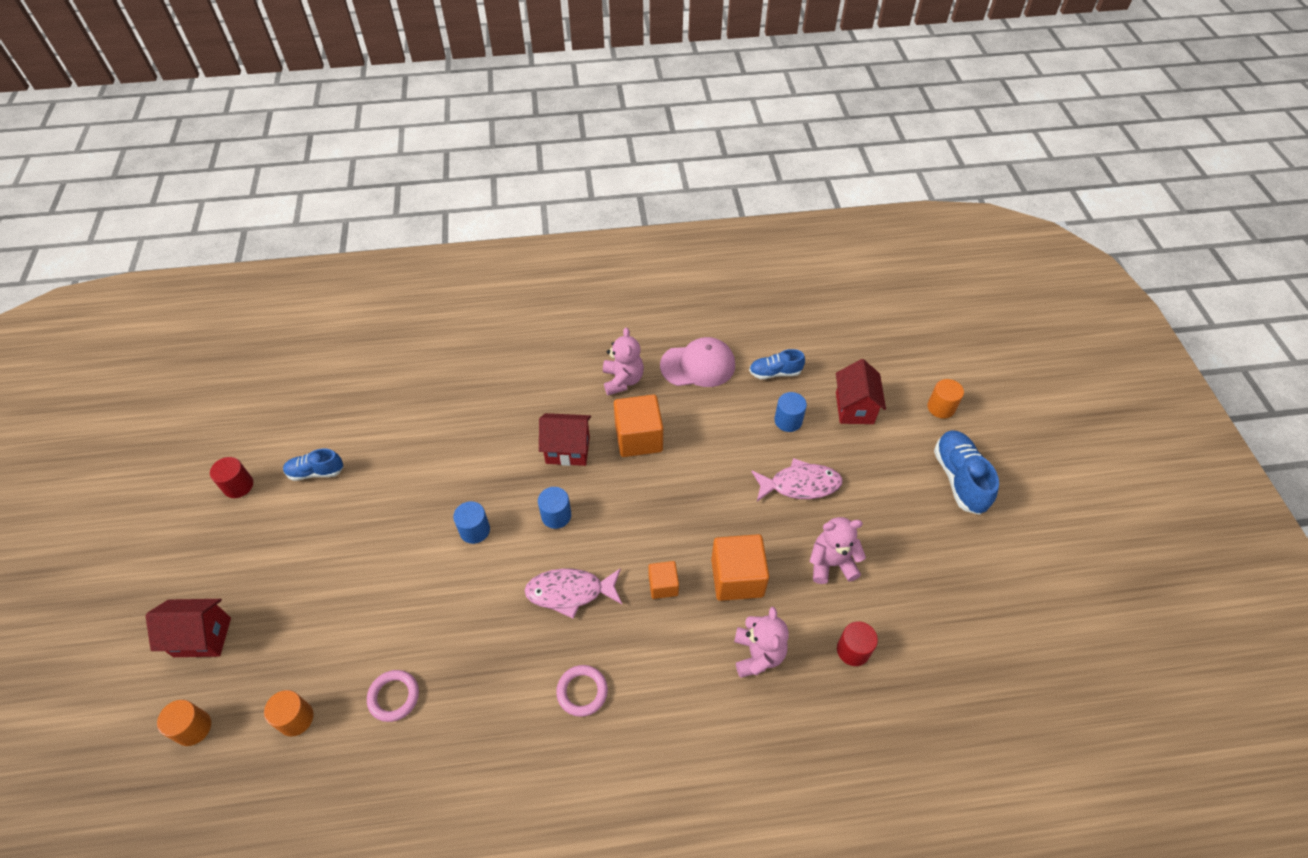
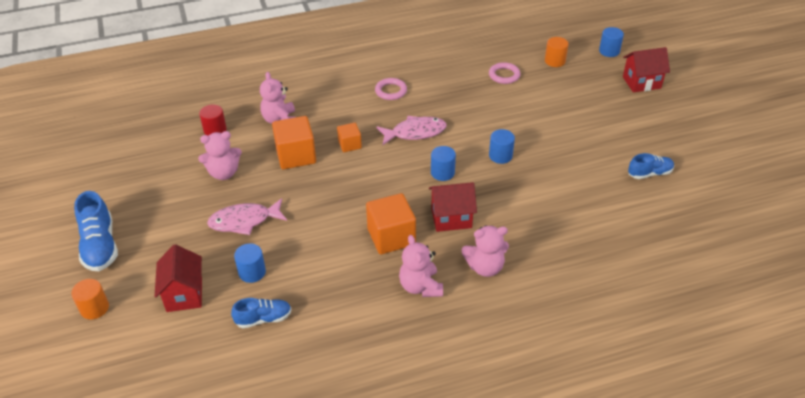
camera: 170 degrees right, 10 degrees down
orange cylinder [157,700,211,746] -> blue cylinder [599,27,624,57]
red cylinder [210,457,253,498] -> none
pink cap [660,337,735,387] -> none
none -> pink teddy bear [462,226,509,277]

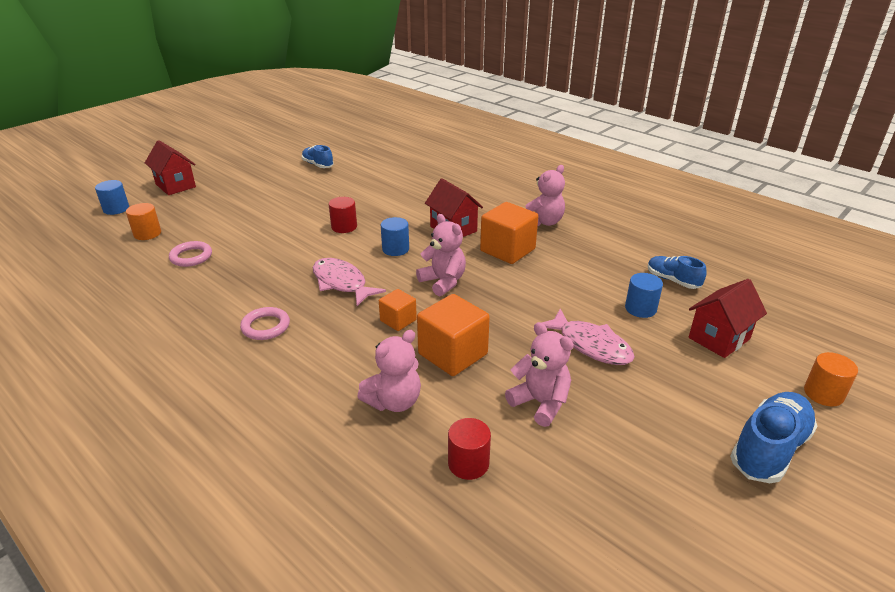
camera: 120 degrees left, 10 degrees down
pink teddy bear [462,226,509,277] -> pink teddy bear moved to [416,214,466,296]
blue cylinder [489,129,515,164] -> red cylinder [329,197,357,233]

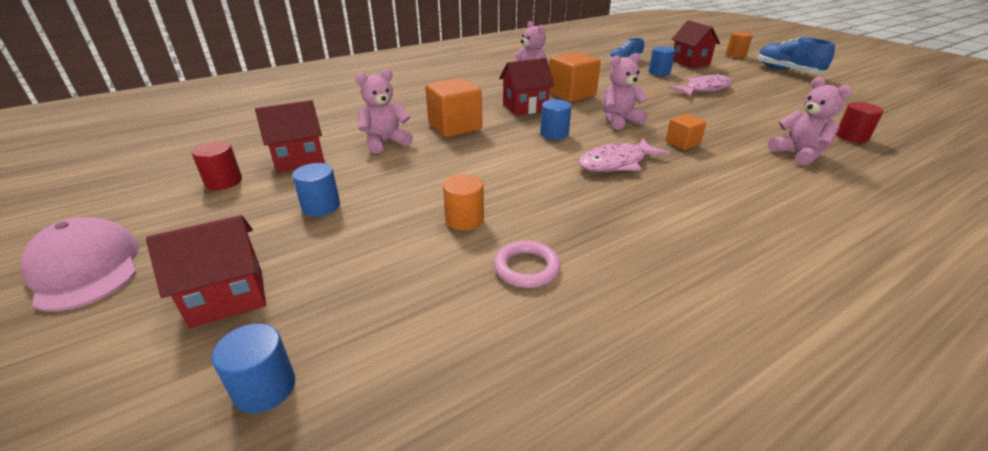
camera: 75 degrees left, 0 degrees up
orange cylinder [126,203,161,240] -> orange cylinder moved to [443,174,484,231]
pink ring [240,307,290,340] -> none
blue shoe [302,145,334,168] -> red house [255,100,325,173]
red cylinder [329,197,357,233] -> red cylinder moved to [192,141,242,190]
orange cube [417,294,490,376] -> orange cube moved to [425,78,482,137]
pink teddy bear [505,322,574,427] -> pink teddy bear moved to [355,69,413,153]
none -> pink cap [20,217,139,311]
none -> blue cylinder [292,163,340,217]

